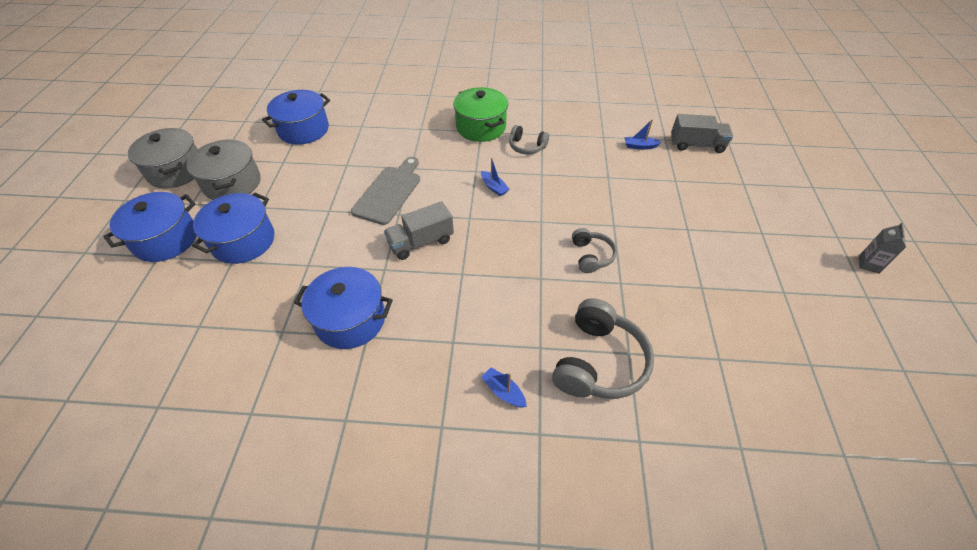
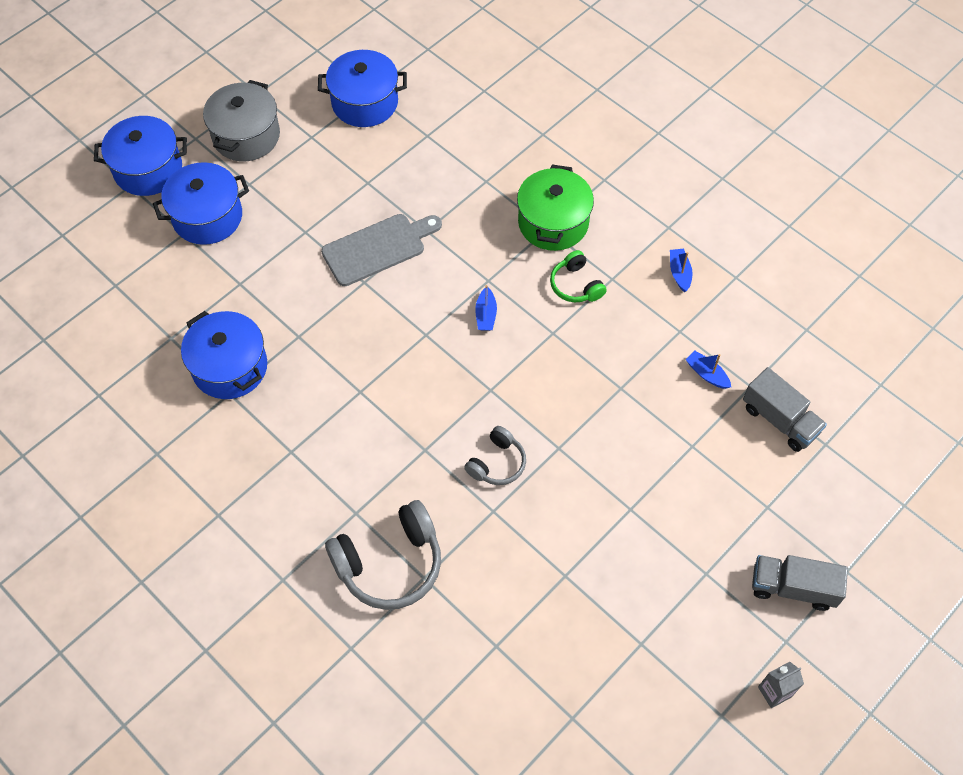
camera: 40 degrees right, 10 degrees up
grey pot [128,128,197,189] -> none
grey truck [384,201,454,260] -> grey truck moved to [752,555,848,611]
blue boat [481,367,527,408] -> blue boat moved to [670,249,693,292]
grey headphones [509,125,549,154] -> green headphones [550,250,606,302]

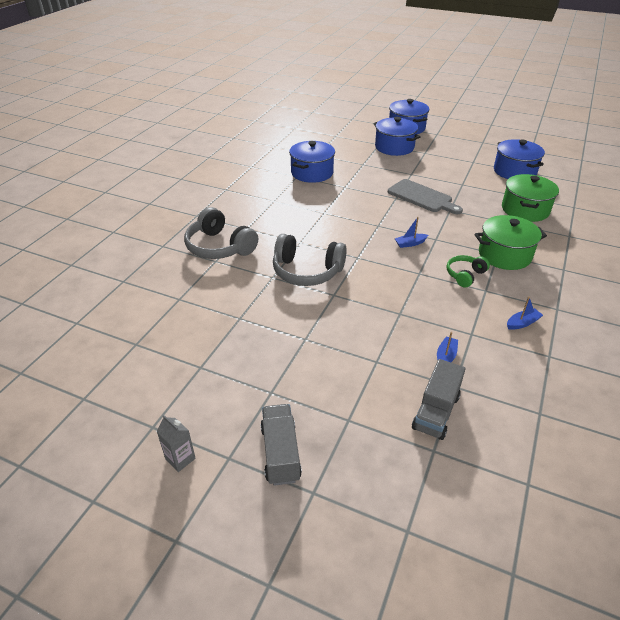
camera: 70 degrees right, 20 degrees down
grey pot [203,80,280,162] -> none
grey headphones [464,426,526,485] -> grey headphones [273,234,347,286], size x1.79
none -> green pot [502,174,559,222]

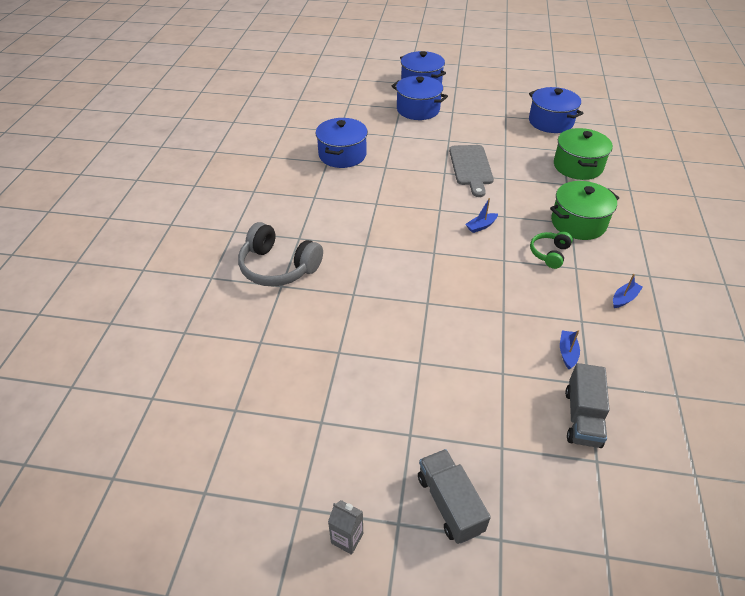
camera: 15 degrees left, 5 degrees up
grey headphones [273,234,347,286] -> none
grey cutting board [388,179,463,214] -> grey cutting board turned 60 degrees clockwise [449,145,494,197]

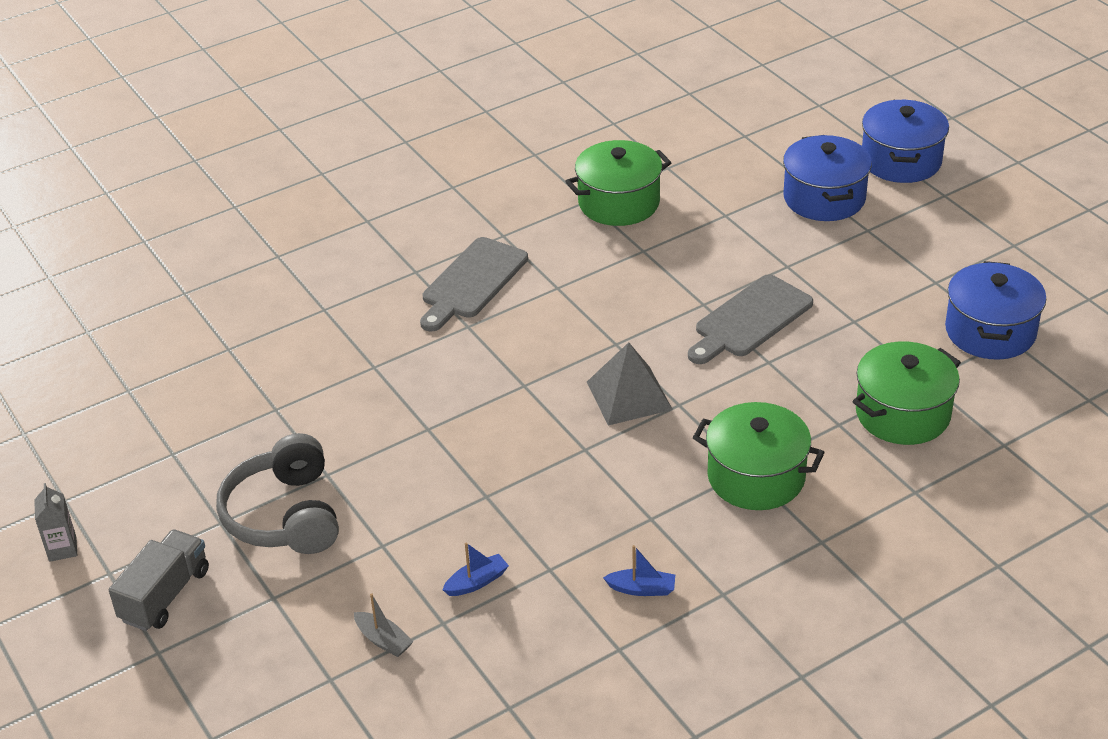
camera: 50 degrees right, 5 degrees down
grey headphones [238,222,323,286] -> grey headphones moved to [216,433,339,554]
blue pot [316,118,368,168] -> green pot [565,140,671,226]
blue boat [466,198,498,233] -> grey pyramid [587,342,673,426]
green headphones [530,232,573,269] -> none
grey truck [565,363,610,448] -> grey boat [354,593,414,657]
none -> grey cutting board [420,237,528,331]

